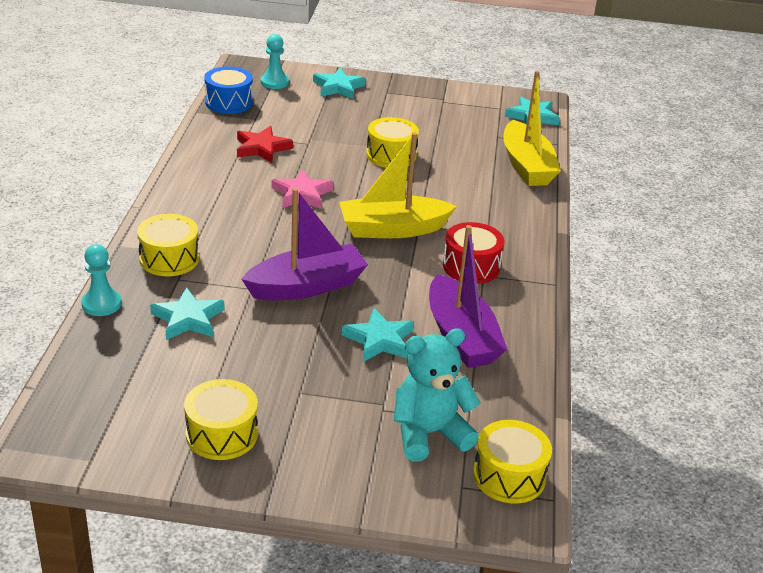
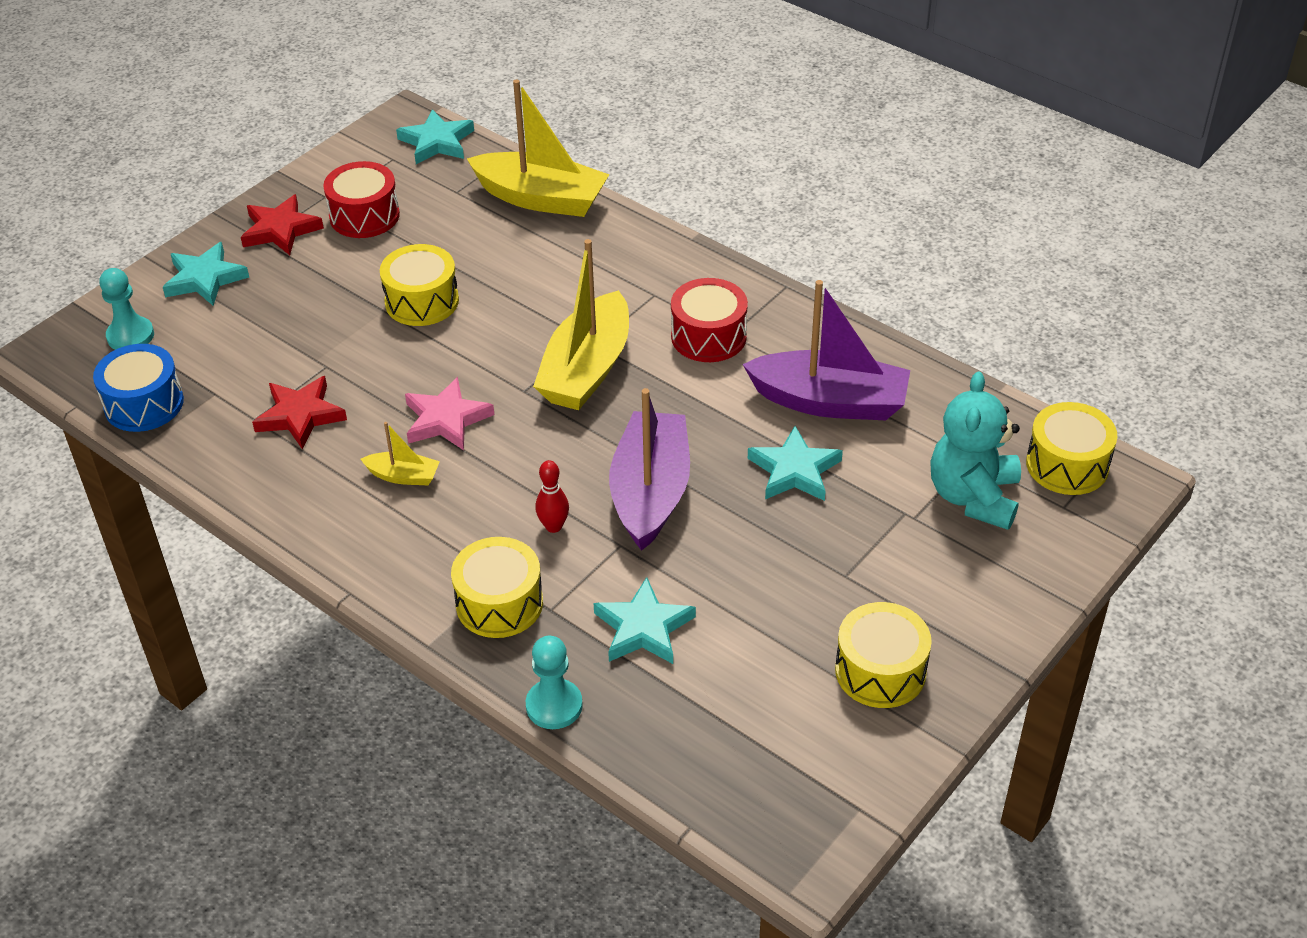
camera: 55 degrees left, 10 degrees up
none -> red star [241,194,324,255]
none -> red drum [323,161,400,238]
none -> yellow boat [361,422,440,485]
none -> red bowling pin [535,460,569,533]

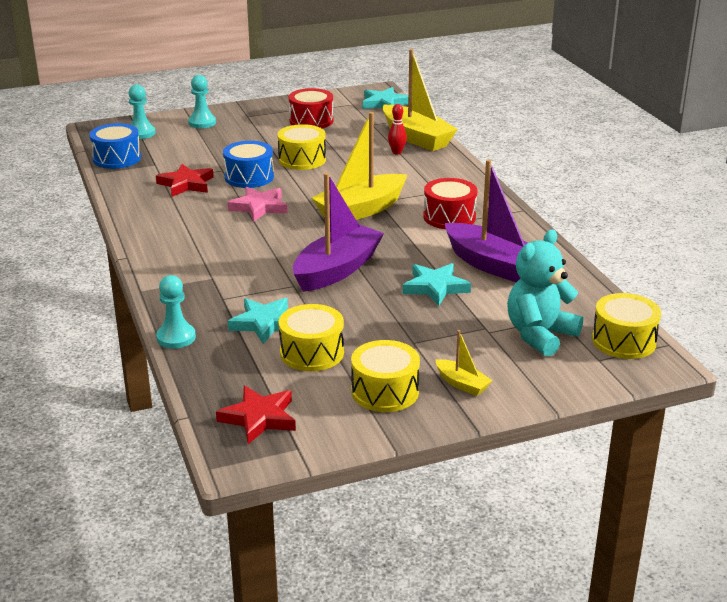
camera: 30 degrees right, 15 degrees down
turquoise star [163,242,249,306] -> turquoise pawn [188,75,216,128]
red star [241,194,324,255] -> red star moved to [216,386,296,444]
yellow boat [361,422,440,485] -> yellow boat moved to [435,330,493,396]
yellow drum [451,537,543,638] -> yellow drum moved to [278,304,344,371]
red bowling pin [535,460,569,533] -> red bowling pin moved to [388,104,407,154]
none -> blue drum [223,141,274,188]

